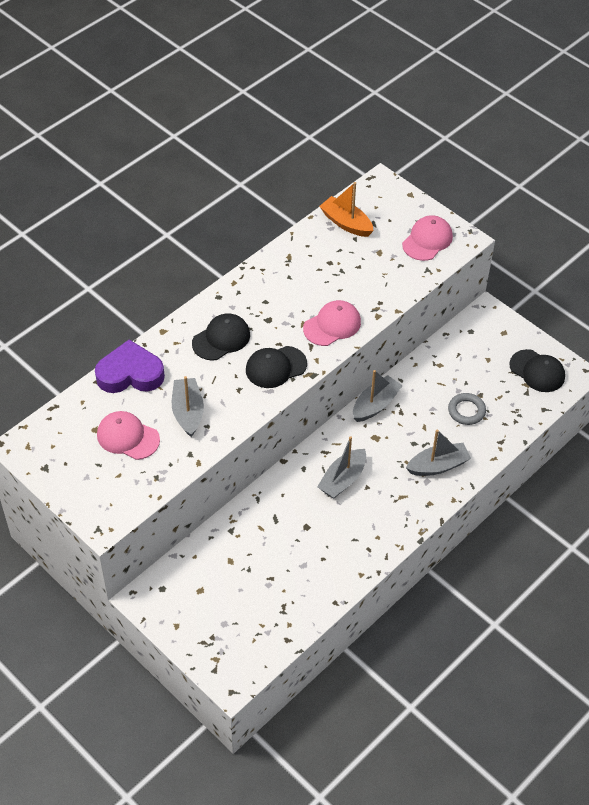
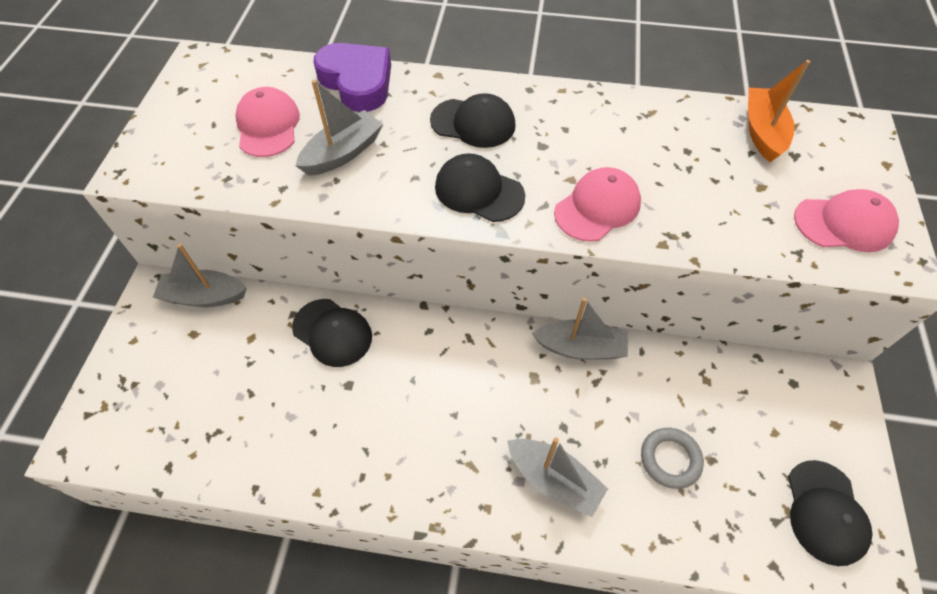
camera: 55 degrees right, 5 degrees up
pink cap [303,300,361,346] -> pink cap turned 60 degrees counterclockwise [554,167,641,242]
grey boat [317,436,366,498] -> grey boat moved to [153,244,247,307]
none -> black cap [292,299,372,367]

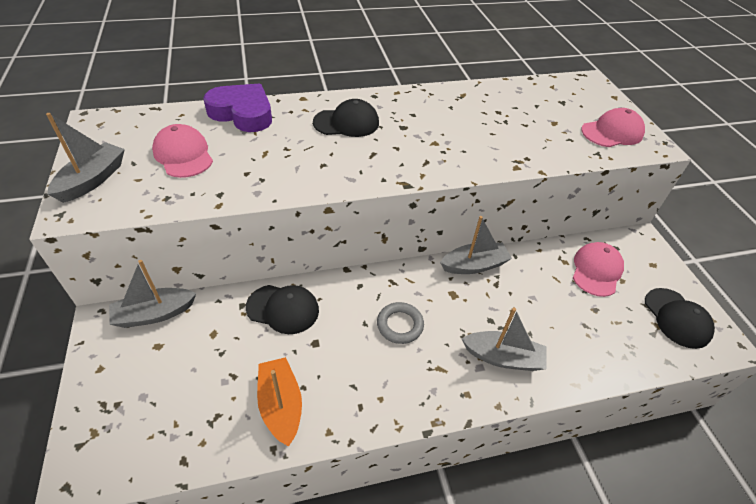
camera: 25 degrees left, 10 degrees down
grey boat [296,80,383,176] -> grey boat moved to [46,113,125,203]
black cap [435,153,525,222] -> none
pink cap [554,167,641,242] -> pink cap moved to [573,242,624,297]
grey ring [641,428,704,489] -> grey ring moved to [377,302,424,344]
orange boat [748,60,811,162] -> orange boat moved to [257,357,302,447]

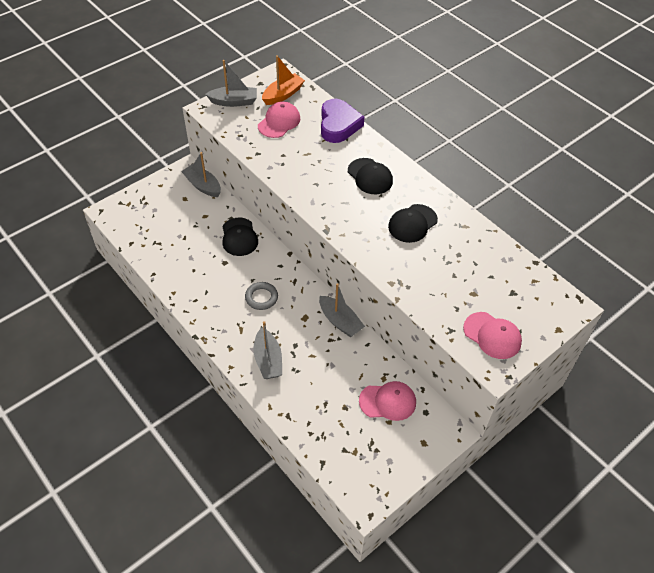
camera: 65 degrees right, 5 degrees up
orange boat [257,357,302,447] -> orange boat moved to [262,55,305,105]
black cap [645,288,715,349] -> black cap moved to [388,204,438,243]

